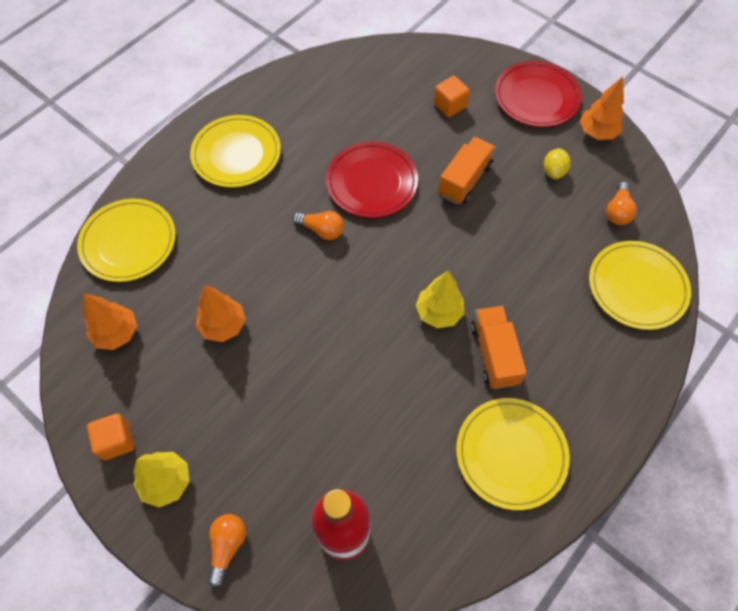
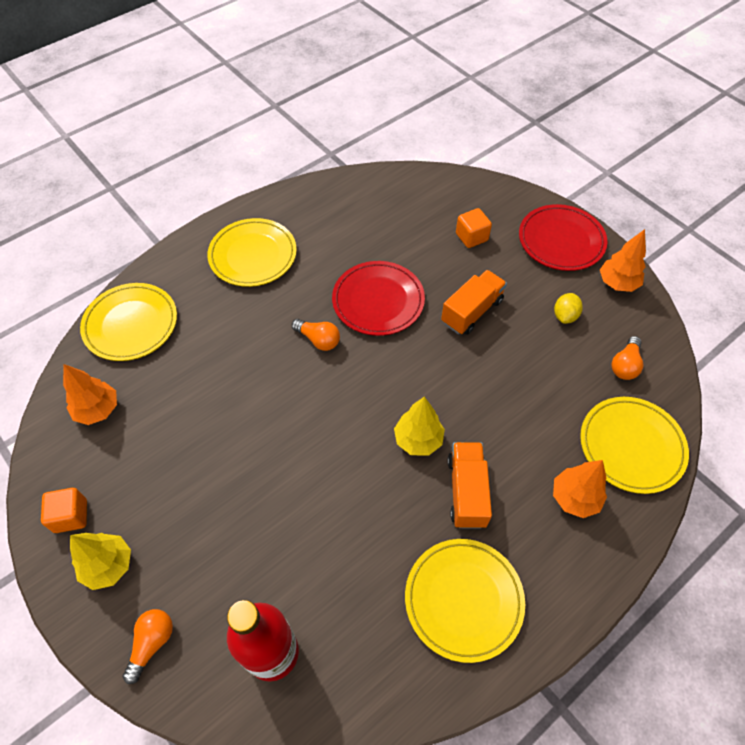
camera: 10 degrees right, 5 degrees down
orange tree [196,285,246,342] -> orange tree moved to [553,460,607,518]

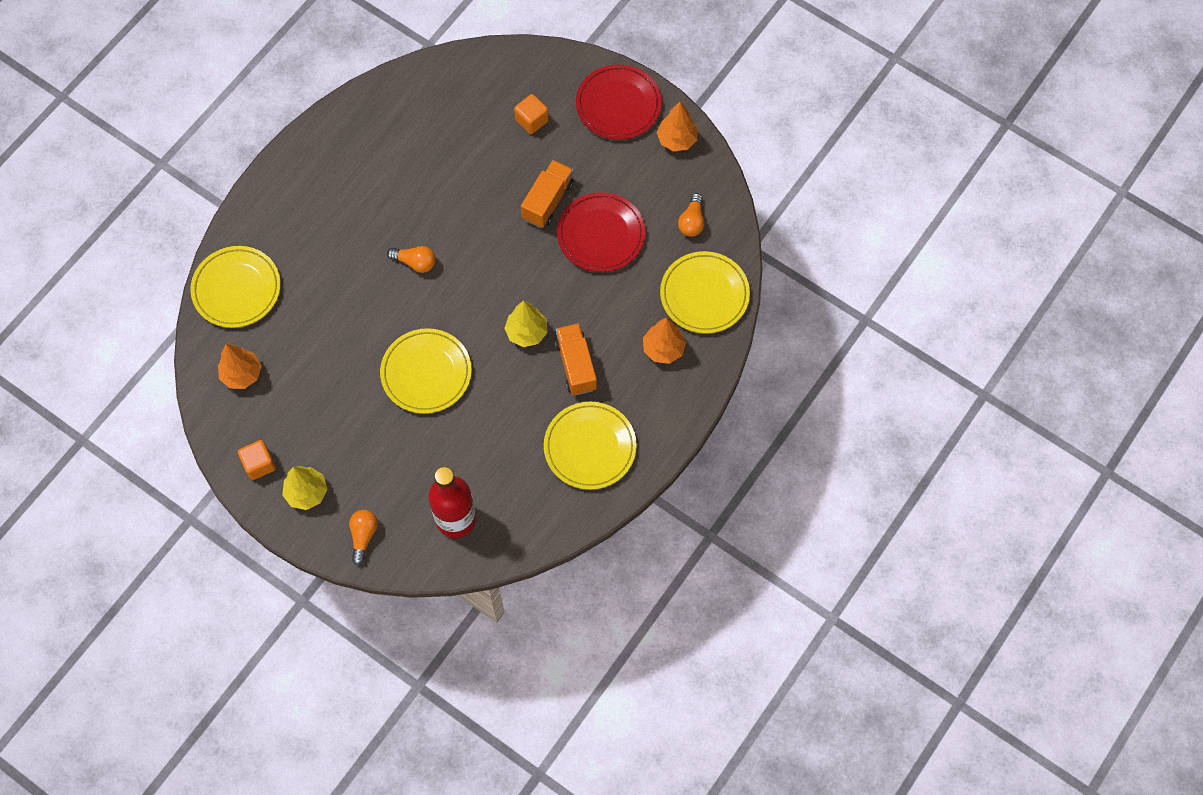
camera: 15 degrees left, 10 degrees up
yellow plate [207,218,297,287] -> yellow plate moved to [380,328,472,414]
red plate [332,261,425,336] -> red plate moved to [557,192,645,272]
yellow lemon [554,293,583,324] -> none

